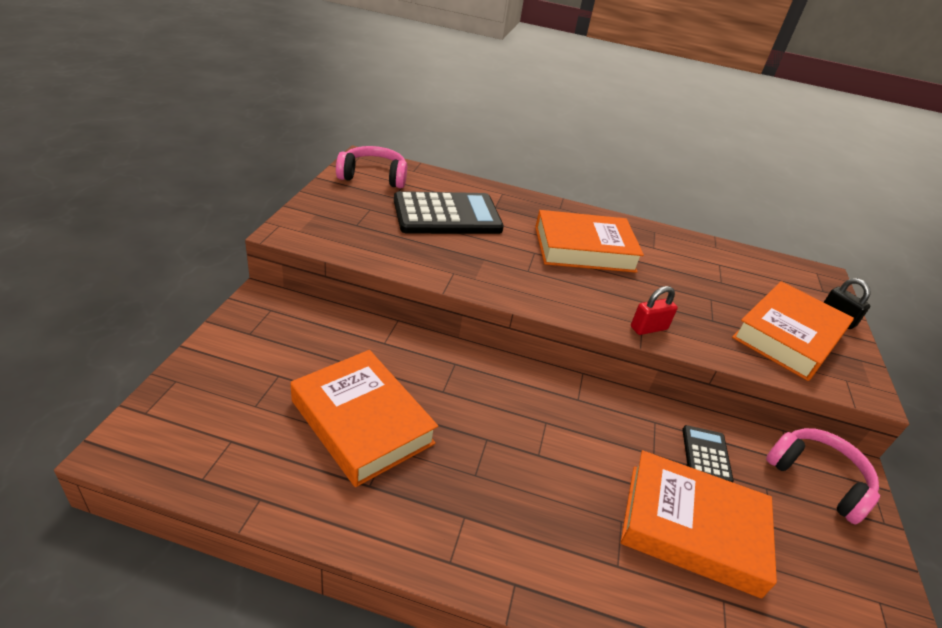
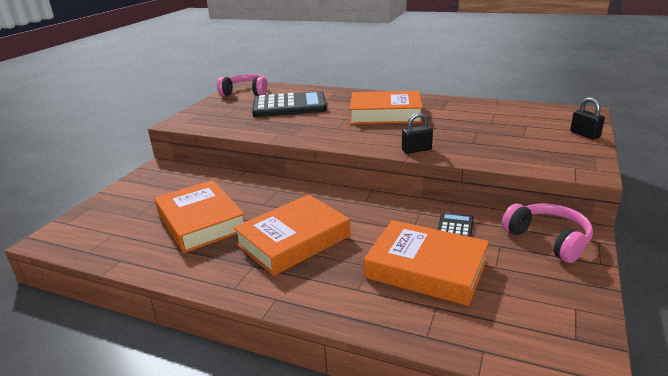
camera: 15 degrees right, 10 degrees down
red padlock [631,286,678,335] -> black padlock [402,113,433,154]
orange book [732,281,854,381] -> orange book moved to [233,195,351,276]

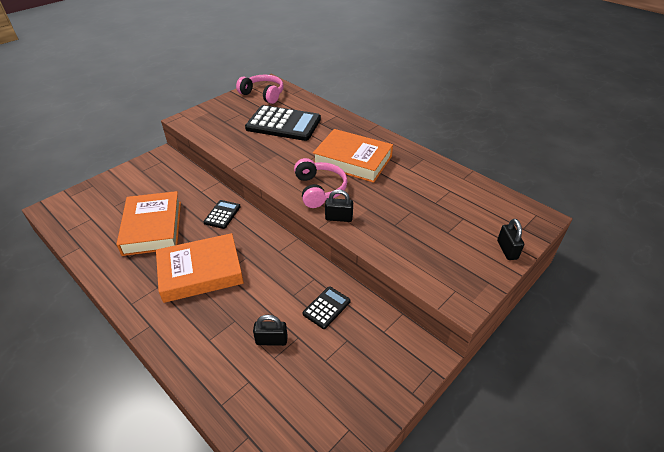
camera: 20 degrees right, 15 degrees up
orange book [364,220,489,306] -> black padlock [253,315,288,346]
pink headphones [502,203,593,263] -> pink headphones moved to [294,158,348,208]
none -> black calculator [203,200,241,229]

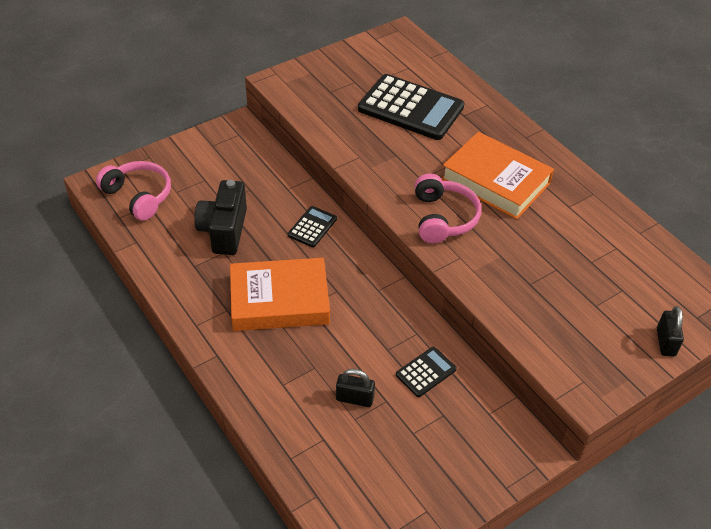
camera: 10 degrees right, 5 degrees up
orange book [116,191,181,256] -> black camera [194,180,247,255]
pink headphones [236,75,284,104] -> pink headphones moved to [96,161,171,221]
black padlock [325,189,353,222] -> none

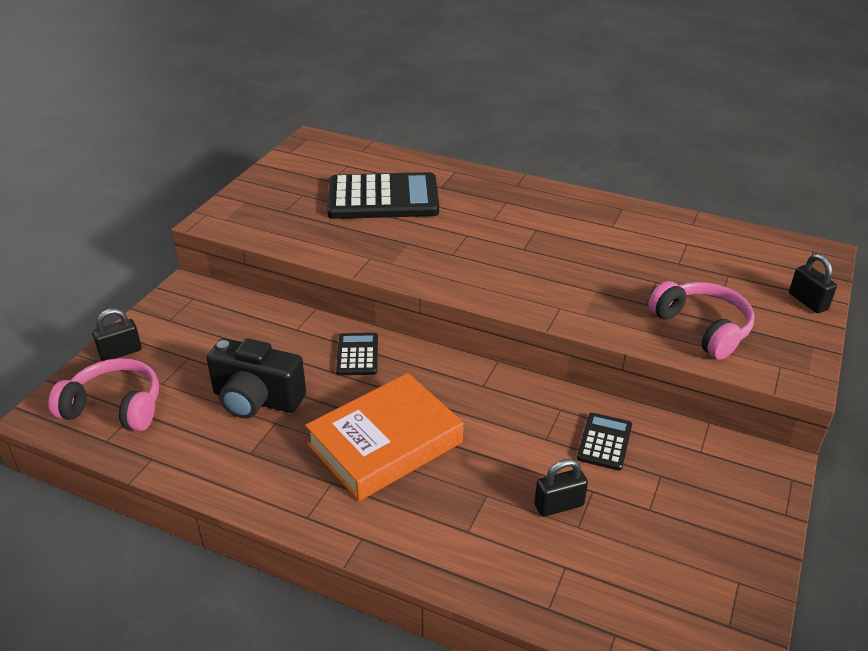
camera: 30 degrees left, 10 degrees down
black camera [194,180,247,255] -> black camera turned 45 degrees counterclockwise [206,338,306,419]
pink headphones [415,173,481,243] -> pink headphones moved to [648,281,755,359]
orange book [441,132,554,219] -> none
none -> black padlock [92,308,142,361]

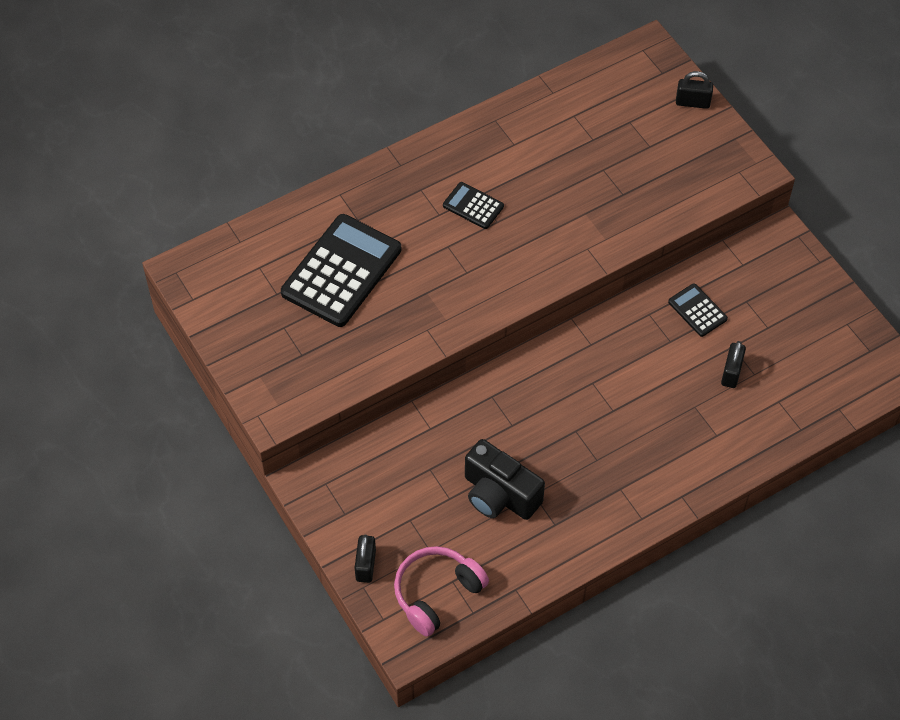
camera: 55 degrees left, 20 degrees up
black camera [206,338,306,419] -> black camera turned 75 degrees clockwise [465,439,545,520]
orange book [305,373,463,501] -> none
black calculator [336,333,378,375] -> black calculator moved to [443,182,504,229]
pink headphones [648,281,755,359] -> none

